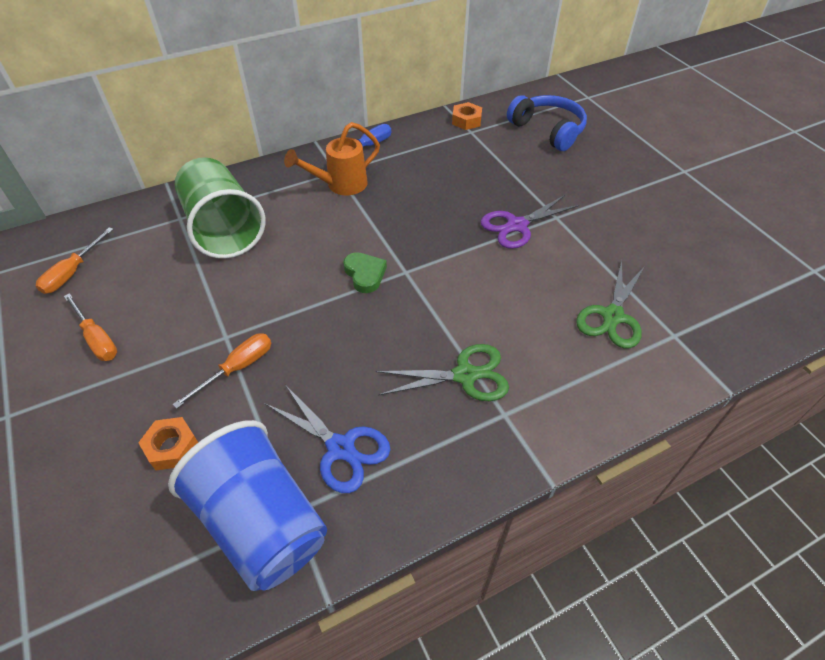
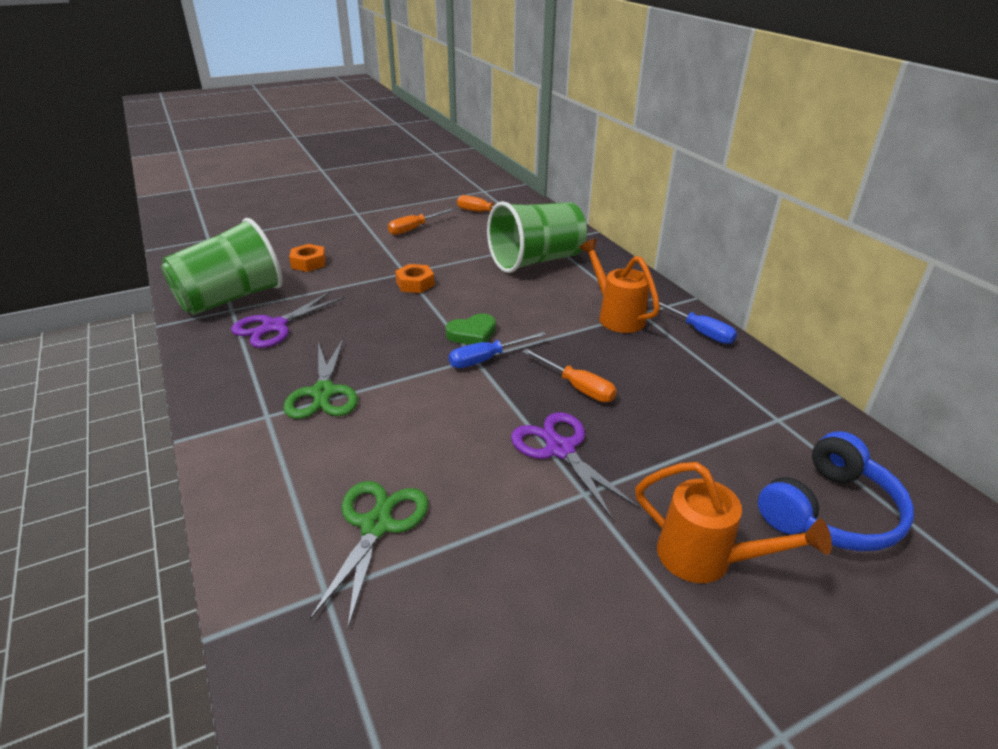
camera: 90 degrees right, 15 degrees down
blue cup [168,420,327,591] -> green cup [161,218,283,315]
orange screwdriver [172,334,271,409] -> orange screwdriver moved to [522,349,617,402]
blue scissors [265,385,391,493] -> purple scissors [231,291,345,348]
orange nut [452,102,482,130] -> orange nut moved to [395,264,435,293]
green scissors [576,260,645,348] -> green scissors turned 75 degrees clockwise [309,481,428,629]
none -> blue screwdriver [449,332,546,368]
none -> orange watering can [635,462,832,583]

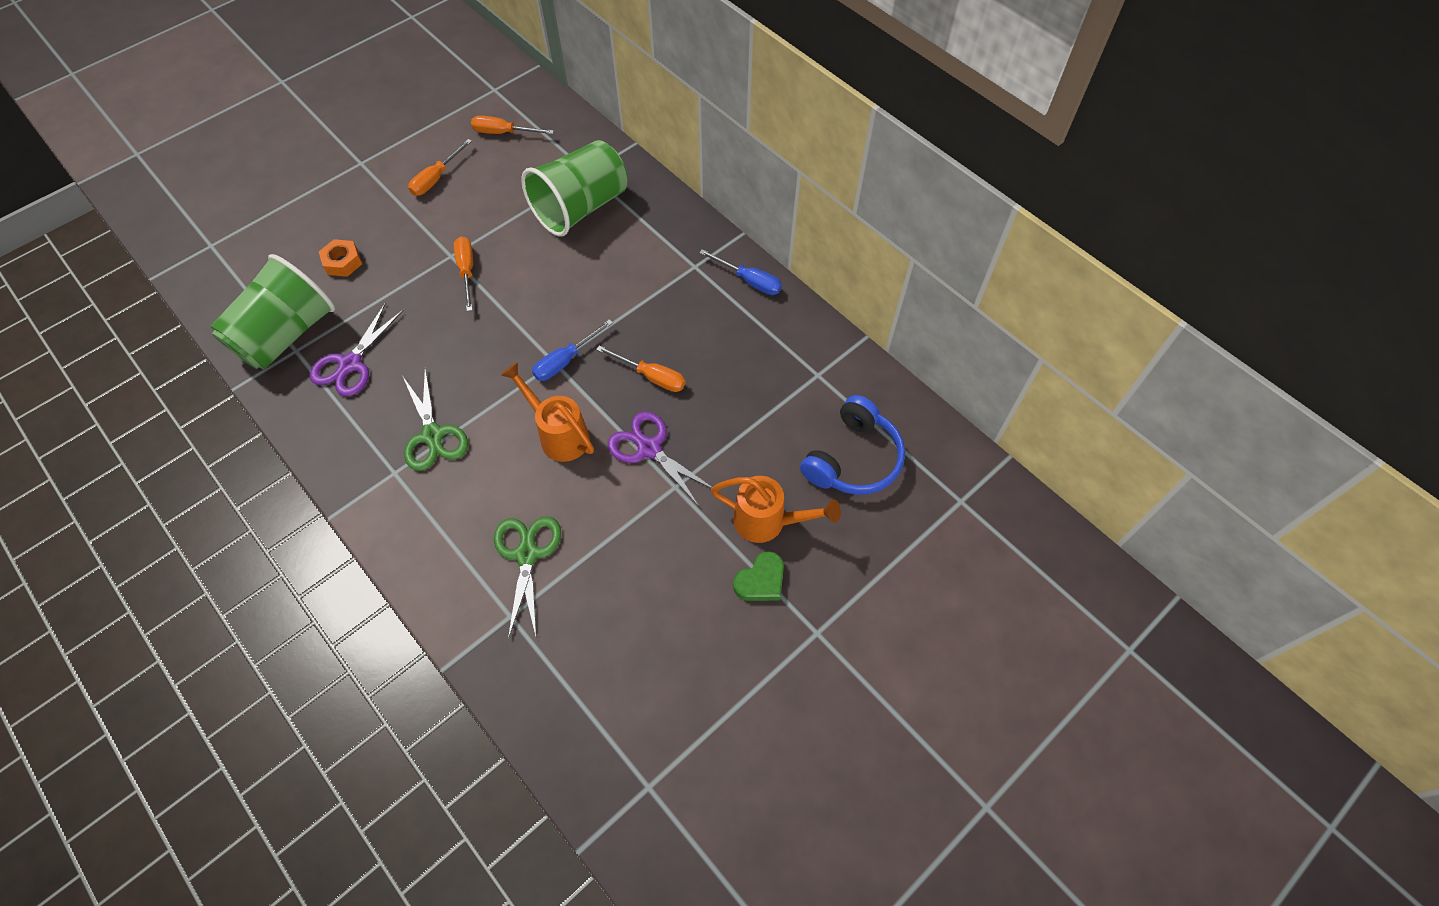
camera: 15 degrees left, 25 degrees up
orange nut [395,264,435,293] -> orange screwdriver [454,236,473,311]
green heart [446,313,496,345] -> green heart moved to [733,551,784,601]
orange watering can [579,239,660,333] -> orange watering can moved to [501,362,594,462]

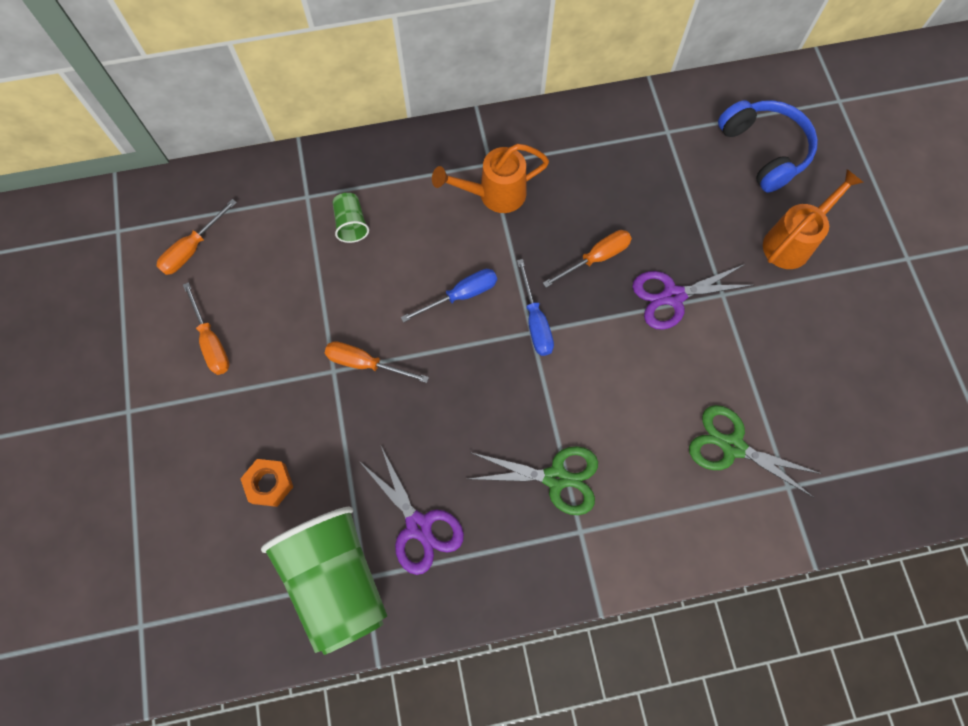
camera: 60 degrees left, 10 degrees up
orange watering can [501,362,594,462] -> orange watering can moved to [432,144,549,213]
green cup [521,140,627,237] -> green cup [333,193,369,243], size x0.42
blue screwdriver [699,249,782,295] -> blue screwdriver moved to [401,269,497,323]
green heart [733,551,784,601] -> none

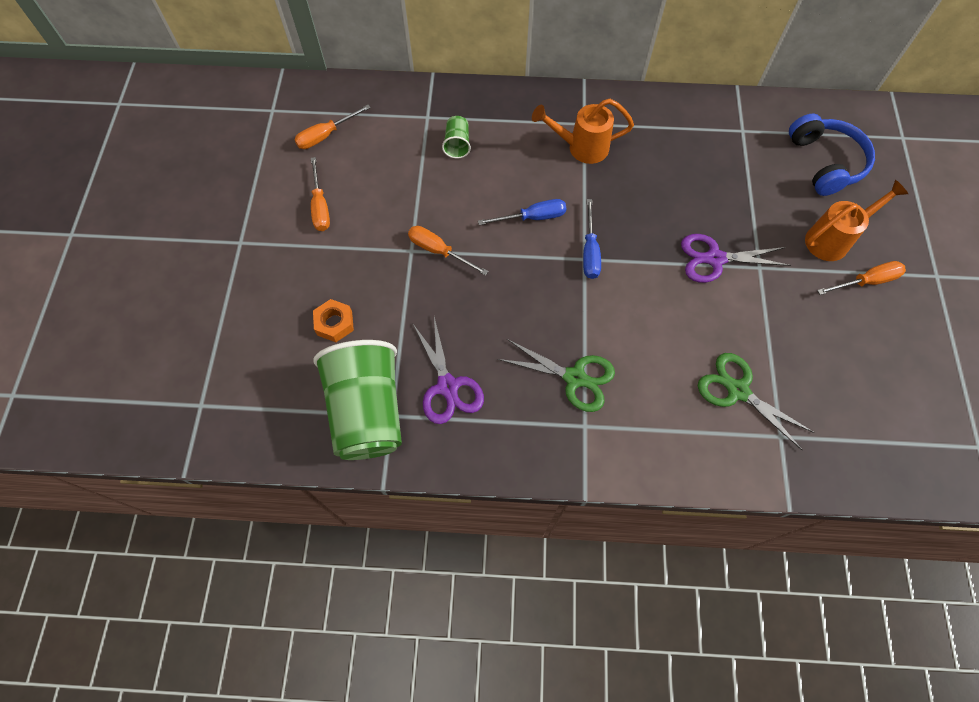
camera: 15 degrees right, 5 degrees down
orange screwdriver [543,230,632,288] -> orange screwdriver moved to [817,261,906,295]

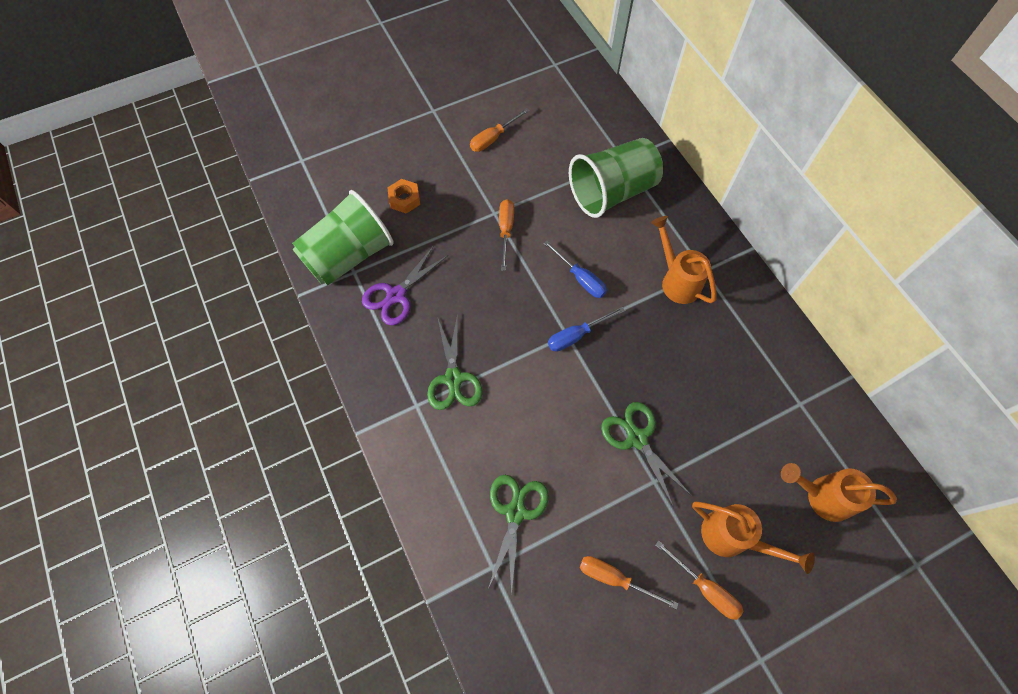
camera: 60 degrees right, 0 degrees up
orange screwdriver [294,105,371,149] -> orange screwdriver moved to [580,556,679,610]
green cup [442,116,471,158] -> green cup [569,138,663,218], size x2.38
purple scissors [681,234,791,283] -> green scissors [601,402,692,508]
blue headphones [789,114,875,196] -> orange watering can [781,463,897,522]

